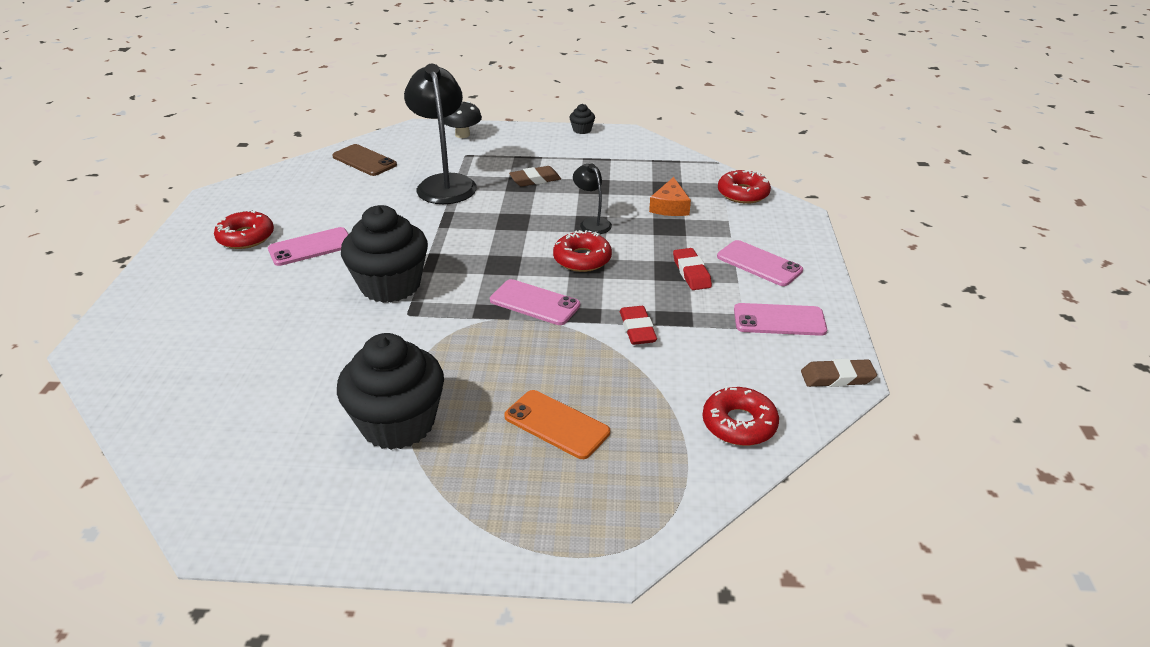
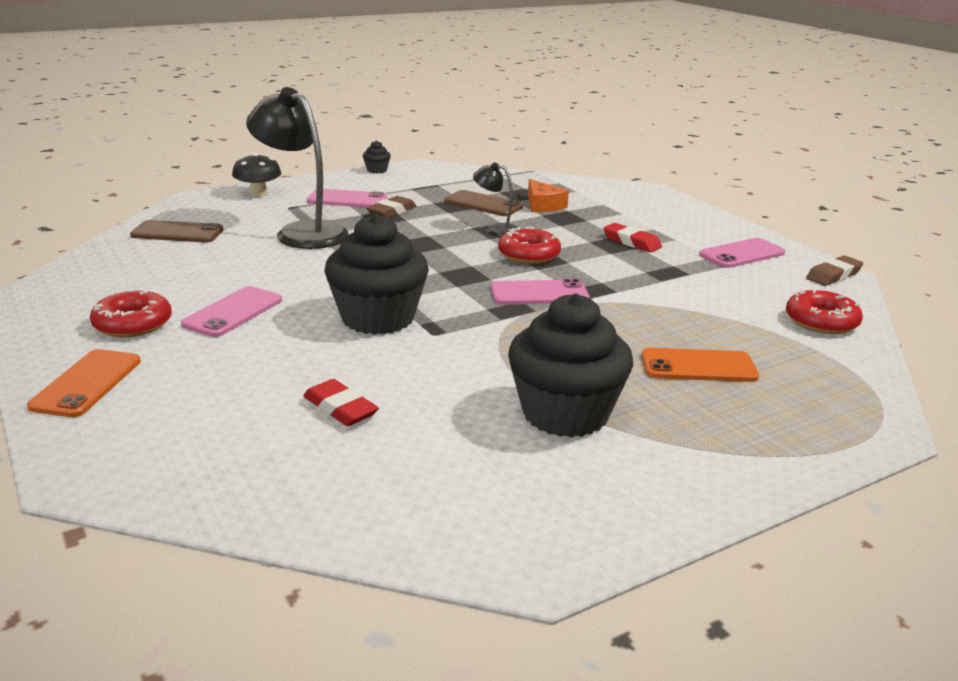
camera: 35 degrees left, 10 degrees down
red eraser [620,306,657,345] -> red eraser moved to [303,379,379,426]
pink phone [717,240,803,286] -> pink phone moved to [307,189,387,208]
red donut [718,170,771,204] -> none
none -> orange phone [27,349,141,417]
none -> brown phone [444,190,523,216]

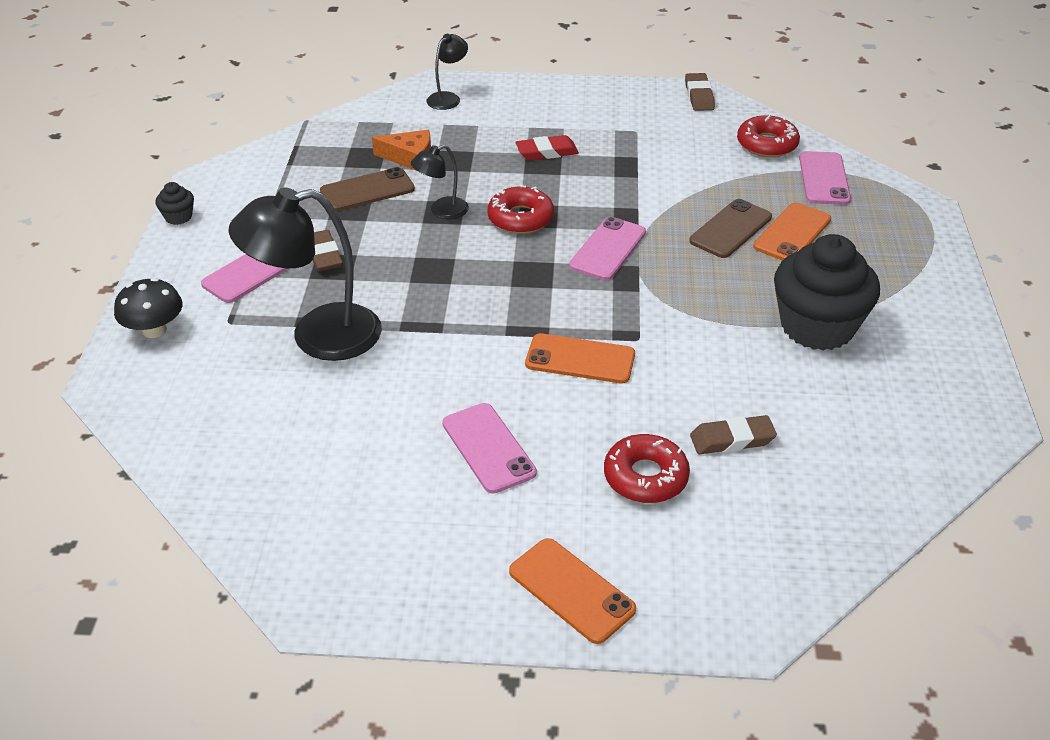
camera: 55 degrees left, 15 degrees up
red donut [90,290,172,337] -> red donut moved to [604,434,690,503]
brown phone [130,220,223,243] -> brown phone moved to [689,199,772,258]
red eraser [303,379,379,426] -> brown eraser [690,415,777,454]
black cupcake [324,214,429,335] -> orange phone [525,333,635,383]
pink phone [699,238,785,268] -> pink phone moved to [799,151,851,205]
none -> black lamp [427,34,468,110]

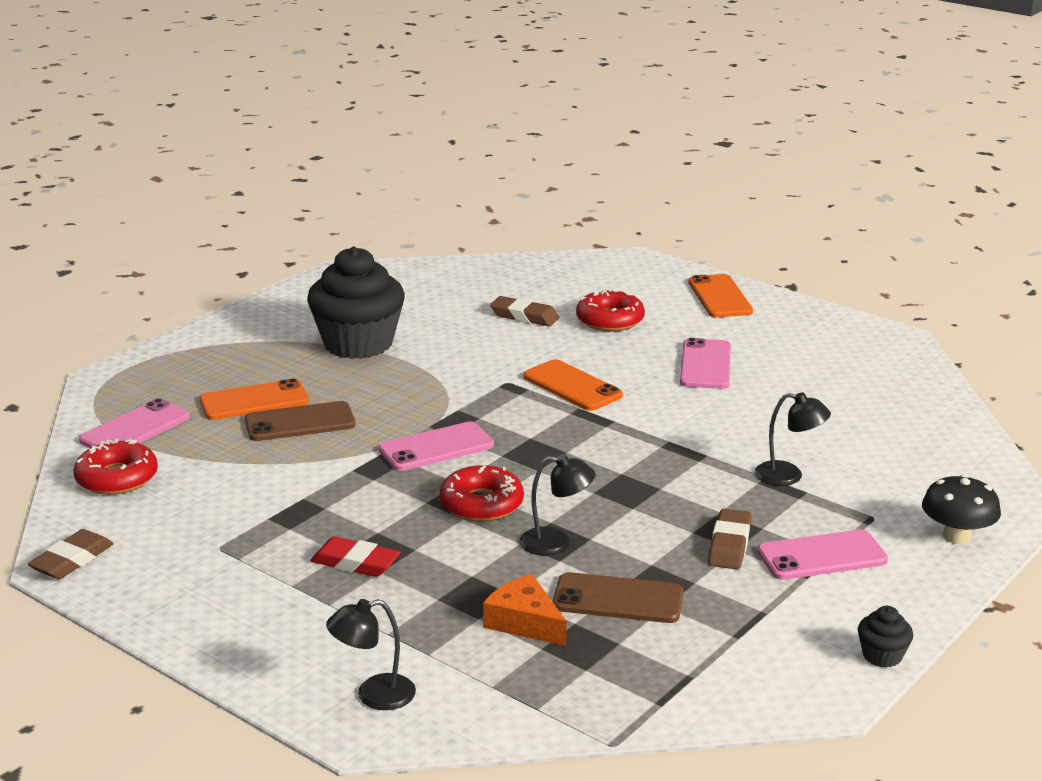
camera: 145 degrees left, 15 degrees down
black lamp [229,187,382,361] -> black lamp [755,392,831,486], size x0.49

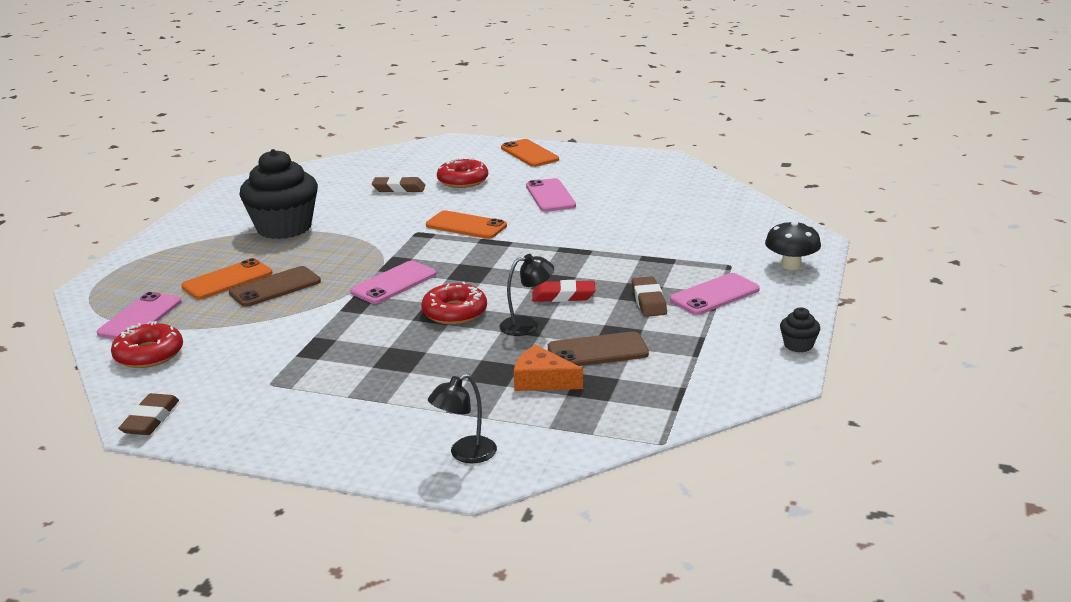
camera: 20 degrees left, 0 degrees up
red eraser [310,537,400,577] -> red eraser moved to [532,280,595,302]
black lamp [755,392,831,486] -> none

